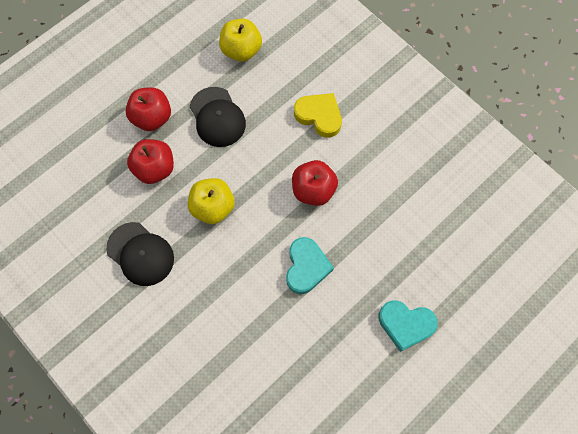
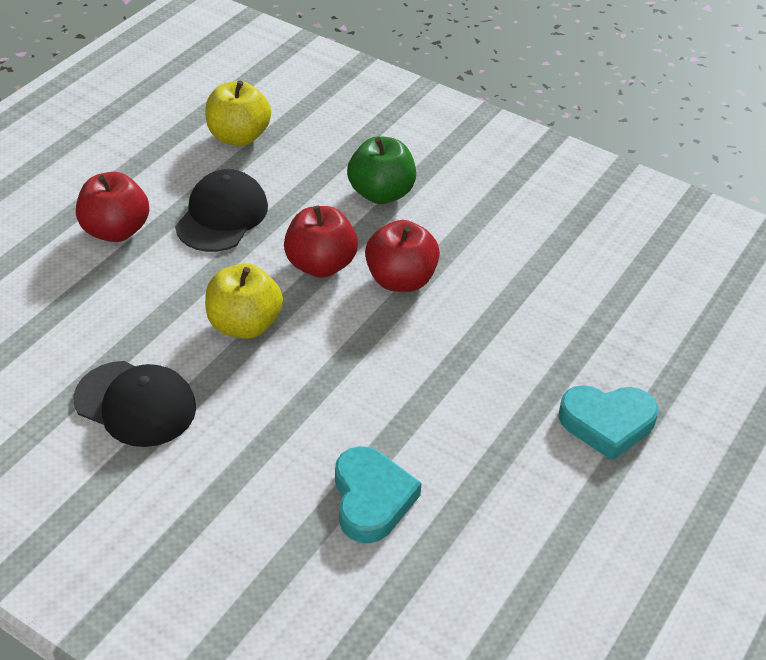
camera: 15 degrees left, 25 degrees down
red apple [127,139,174,184] -> red apple moved to [284,206,358,278]
black cap [190,87,246,147] -> black cap turned 120 degrees counterclockwise [175,169,268,252]
turquoise heart [286,237,334,294] -> turquoise heart moved to [335,446,422,543]
yellow heart [294,93,342,138] -> green apple [347,136,416,204]

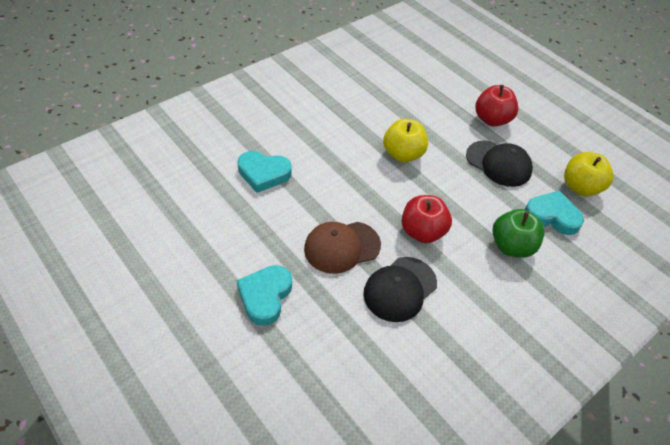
camera: 105 degrees right, 5 degrees up
black cap [73,361,196,447] -> black cap moved to [363,257,437,322]
red apple [284,206,358,278] -> none
none -> brown cap [304,222,381,274]
none -> turquoise heart [525,191,584,235]

